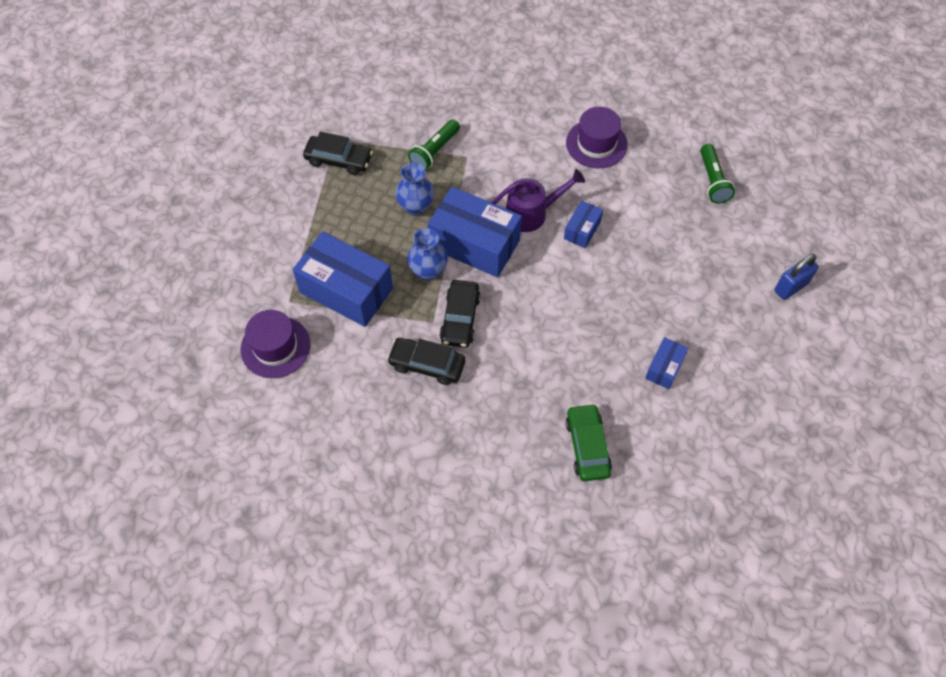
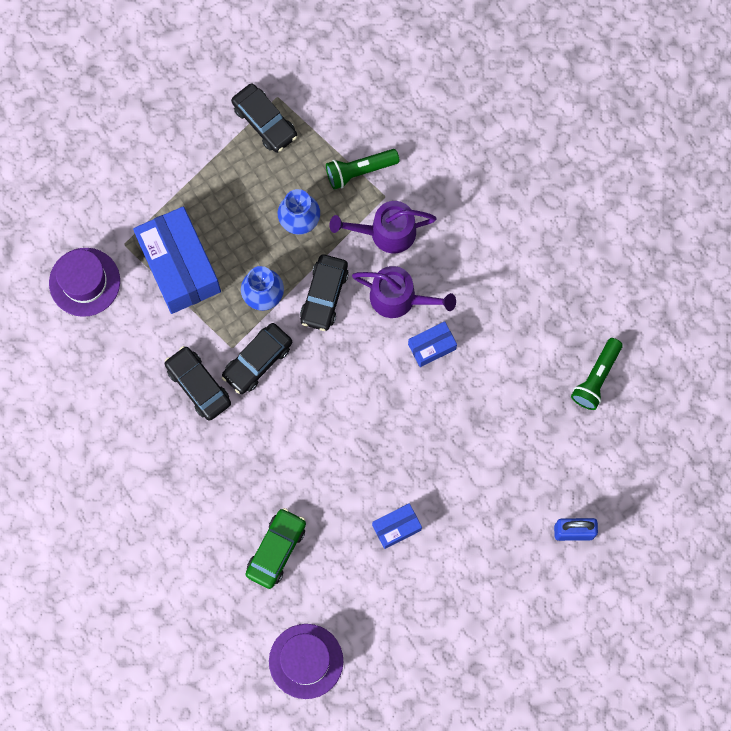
camera: 35 degrees right, 15 degrees up
blue box [428,187,522,277] -> black car [300,254,349,331]
purple hat [566,107,628,169] -> purple hat moved to [269,624,343,699]
none -> purple watering can [329,201,437,253]

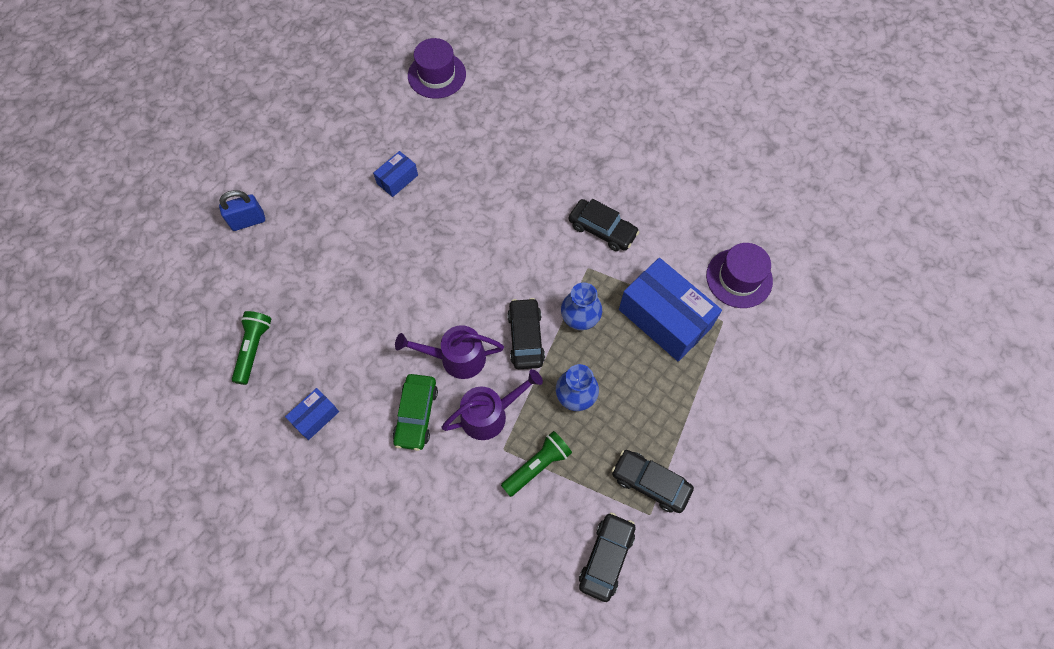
camera: 160 degrees right, 10 degrees down
black car [222,323,292,394] -> black car moved to [579,513,635,602]
green car [246,508,306,589] -> green car moved to [393,374,438,451]
blue box [408,321,457,367] -> blue box moved to [285,388,339,440]

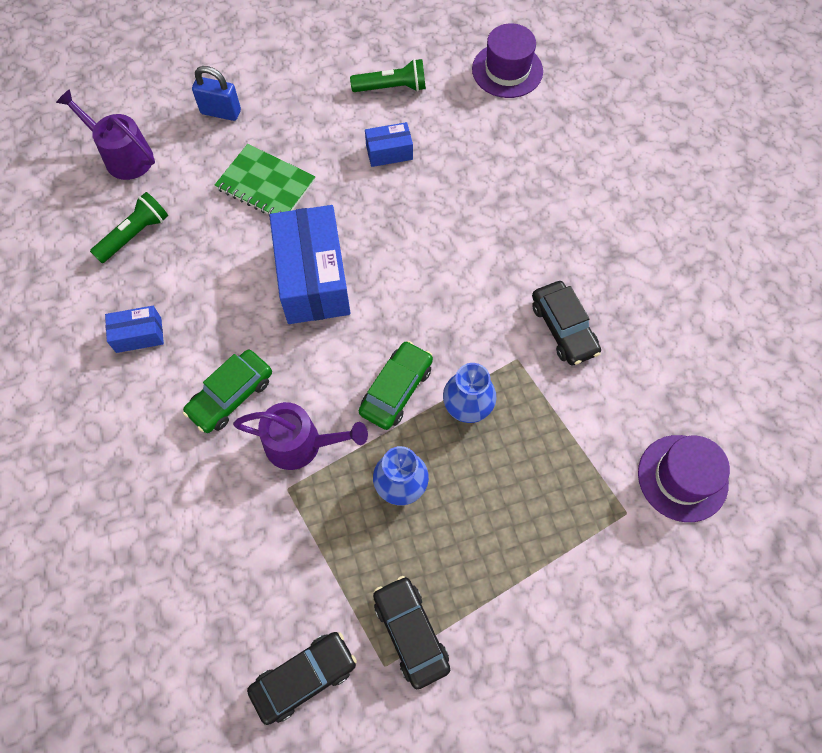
camera: 35 degrees right, 0 degrees up
purple watering can [395,325,504,379] -> purple watering can moved to [56,89,155,180]
green flashlight [501,431,572,497] -> green flashlight moved to [350,59,426,92]
black car [507,298,545,369] -> green car [359,341,433,430]
blue box [619,258,722,361] -> blue box moved to [269,205,351,324]
none -> green notebook [215,144,315,215]

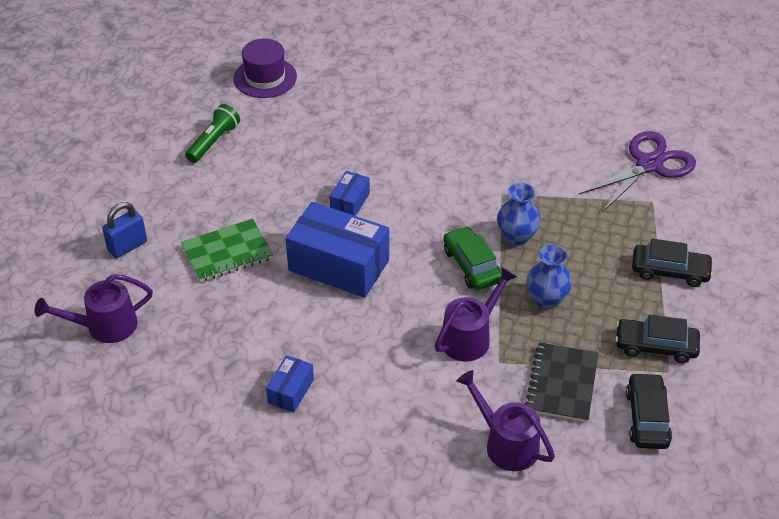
camera: 55 degrees left, 20 degrees down
green flashlight [90,192,168,263] -> none
green car [183,350,272,433] -> none
blue box [365,122,413,167] -> blue box moved to [330,171,370,216]
black car [532,281,601,365] -> black car moved to [632,238,714,287]
purple hat [638,435,730,522] -> purple scissors [578,131,696,212]
none -> purple watering can [456,370,555,471]
none -> black notebook [525,342,598,422]

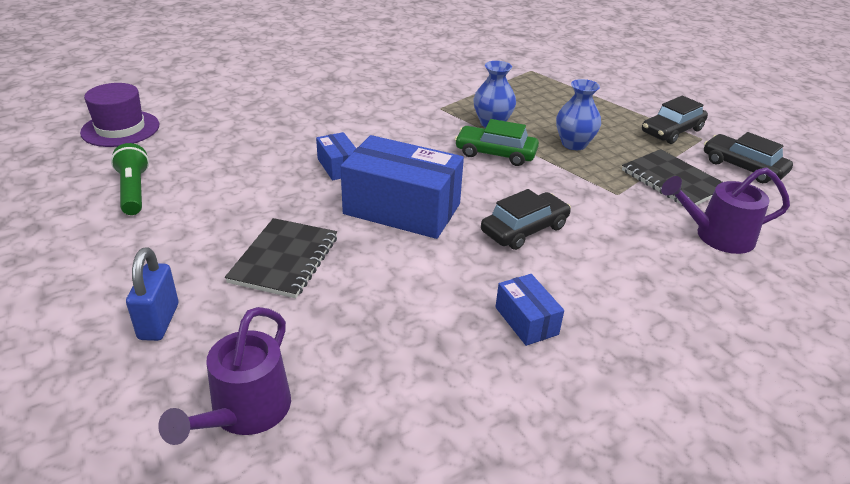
camera: 50 degrees left, 10 degrees down
green notebook [181,219,273,282] -> black notebook [225,218,337,298]
blue box [286,202,389,298] -> blue box turned 45 degrees clockwise [341,135,464,239]
purple watering can [435,267,517,361] -> none
purple scissors [578,131,696,212] -> none
black car [632,238,714,287] -> black car moved to [481,189,571,250]

